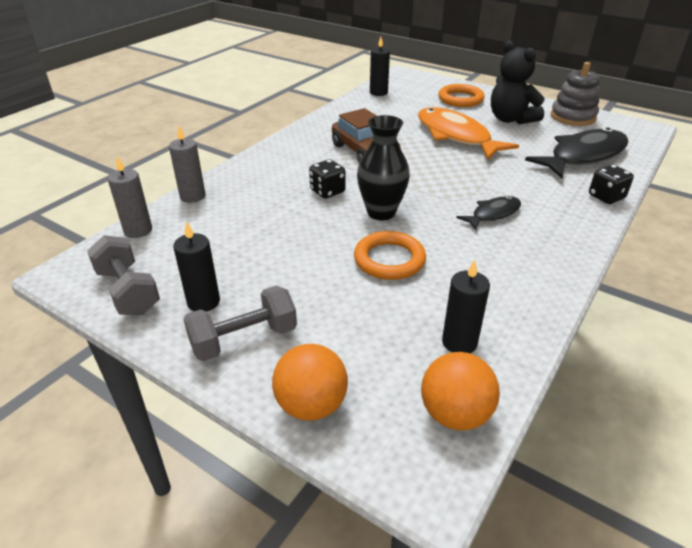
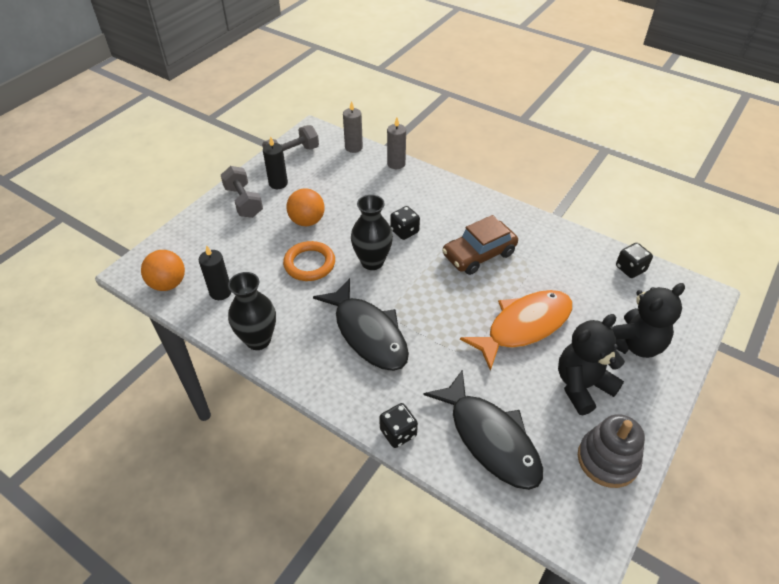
camera: 90 degrees right, 10 degrees up
orange ball [272,344,348,421] -> orange ball moved to [286,188,325,226]
black candle [370,37,390,96] -> black dice [616,243,653,278]
orange ring [438,84,485,107] -> black teddy bear [610,283,685,358]
black fish [456,196,521,230] -> black fish [313,278,409,371], size x1.93
none -> black vase [228,272,276,350]

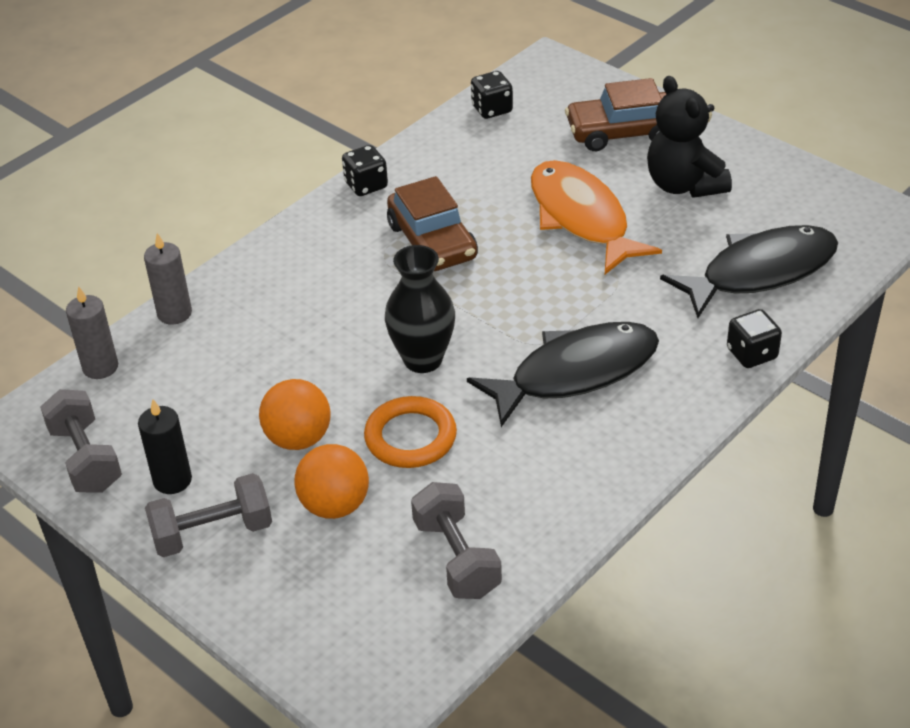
camera: 80 degrees left, 5 degrees down
orange ball [141,250,185,291] -> orange ball moved to [294,444,369,519]
black candle [199,245,232,300] -> grey dumbbell [411,482,502,599]
black vase [228,272,276,350] -> none
black dice [390,206,420,240] -> black dice moved to [342,145,388,196]
grey stacking toy [578,414,645,488] -> none
black teddy bear [610,283,685,358] -> brown car [565,78,666,151]

